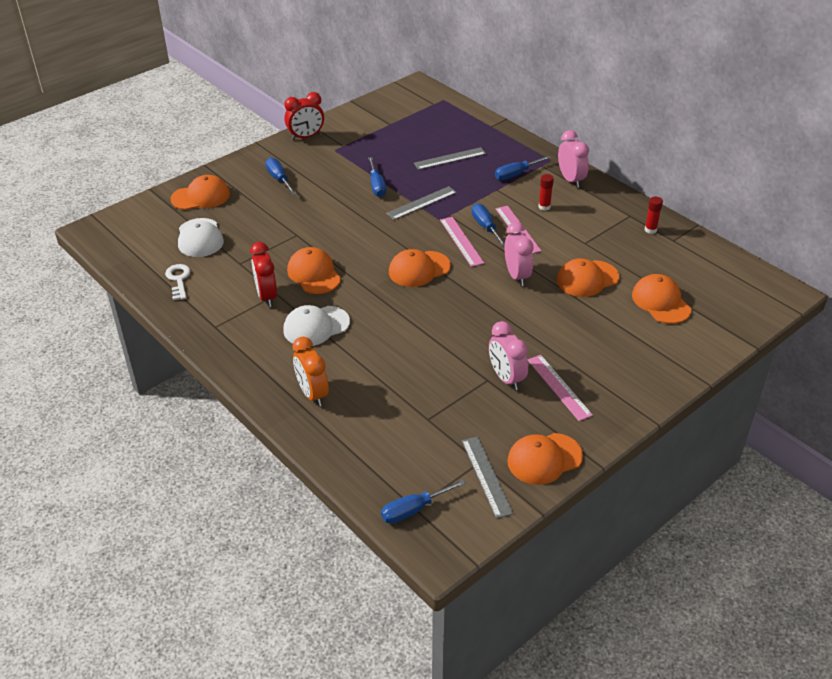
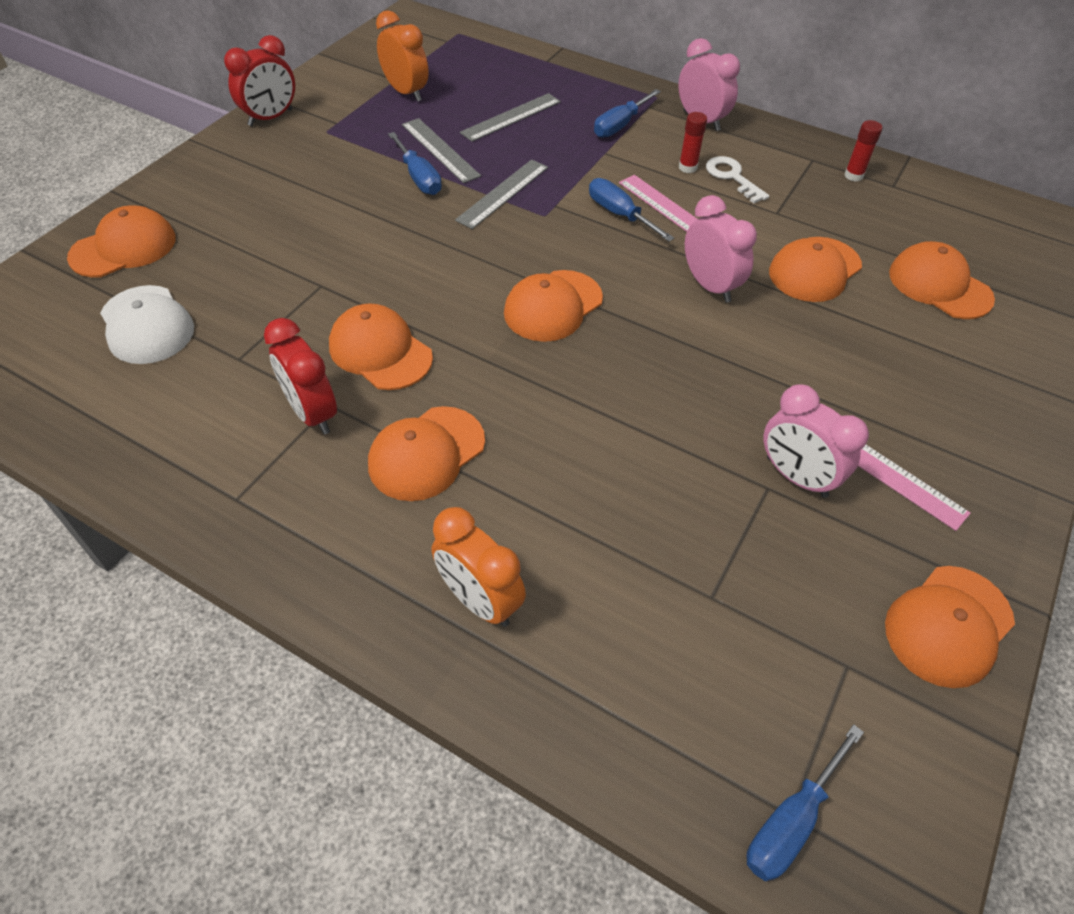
camera: 20 degrees left, 10 degrees up
white key [165,264,190,300] -> white key moved to [706,156,769,203]
blue screwdriver [265,158,297,195] -> none
white cap [283,305,350,346] -> orange cap [368,406,485,501]
pink ruler [440,217,484,267] -> none
grey ruler [462,436,513,519] -> grey ruler moved to [402,118,481,183]
none -> orange clock [376,10,429,102]

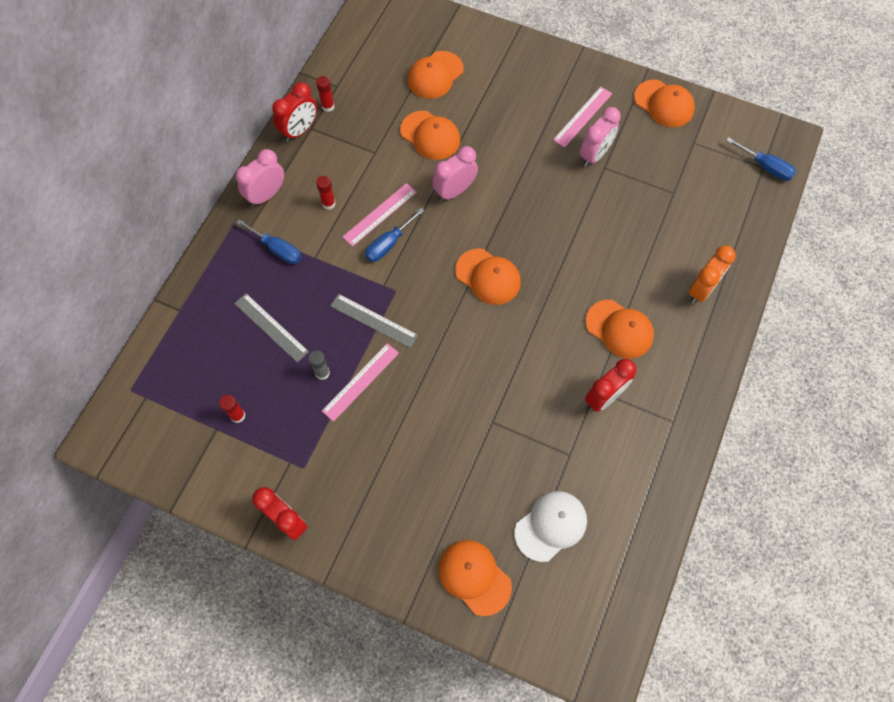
camera: 95 degrees left, 15 degrees up
orange cap [329,303,433,390] -> none
orange clock [376,10,429,102] -> red glue stick [219,395,245,423]
blue screwdriver [388,132,442,195] -> pink ruler [322,343,399,422]
grey ruler [402,118,481,183] -> grey glue stick [308,350,330,380]
white key [706,156,769,203] -> none
none -> red clock [272,82,317,142]

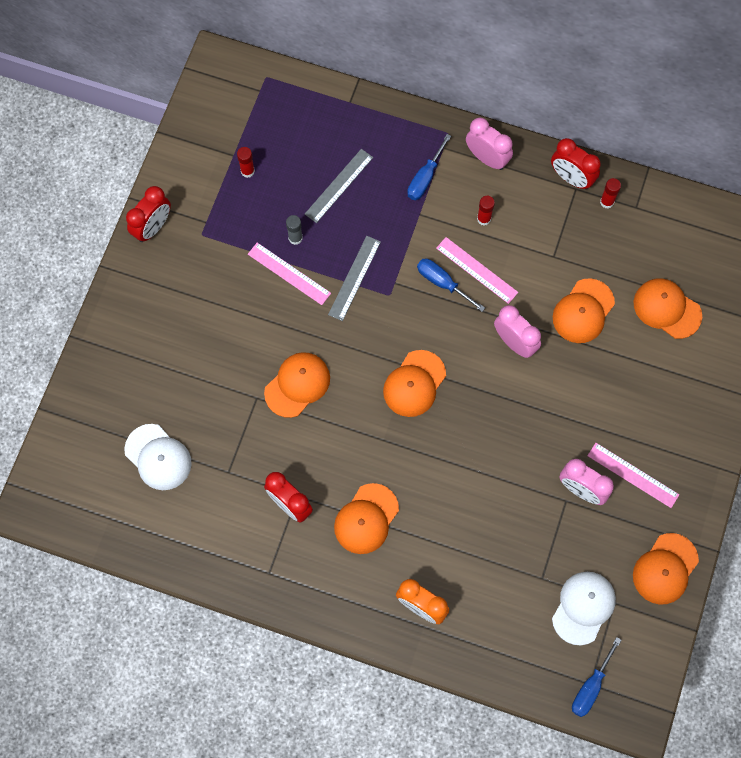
camera: 85 degrees right, 5 degrees up
orange cap [438,540,512,616] -> orange cap moved to [264,352,330,418]
none -> white cap [552,572,616,645]

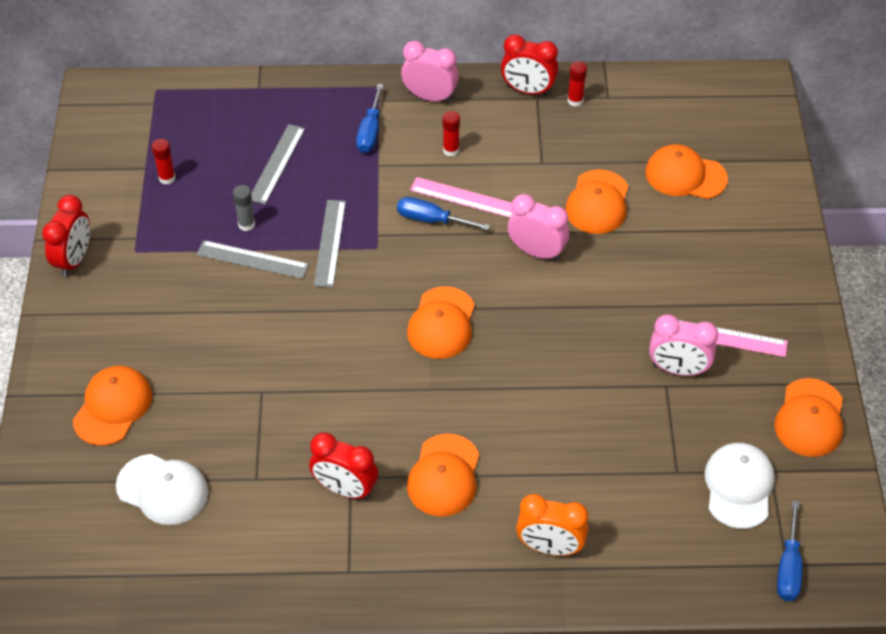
camera: 20 degrees left, 20 degrees down
pink ruler [248,243,331,305] -> grey ruler [197,240,309,279]
orange cap [264,352,330,418] -> orange cap moved to [73,366,152,446]

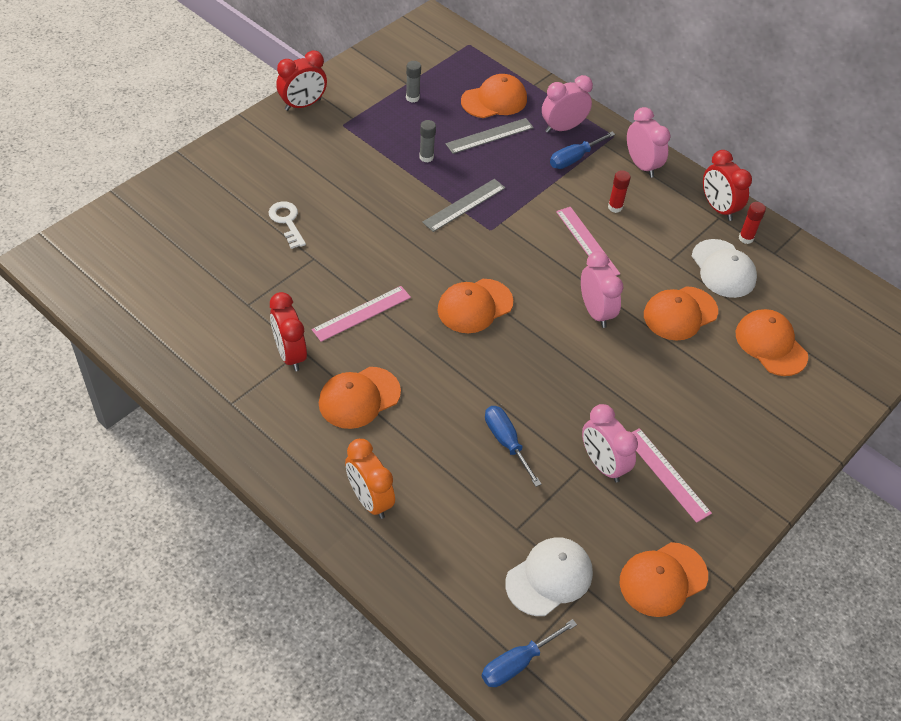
camera: 40 degrees right, 0 degrees up
orange cap [73,366,152,446] -> orange cap moved to [461,74,527,118]
white cap [116,454,208,525] -> white cap moved to [692,239,757,298]
red glue stick [152,139,176,184] -> grey glue stick [406,61,421,103]
grey ruler [197,240,309,279] -> none
blue screwdriver [397,197,490,230] -> blue screwdriver moved to [485,406,541,487]
none -> white key [268,201,306,249]
none -> pink ruler [312,286,411,342]
none -> pink clock [542,75,593,133]

